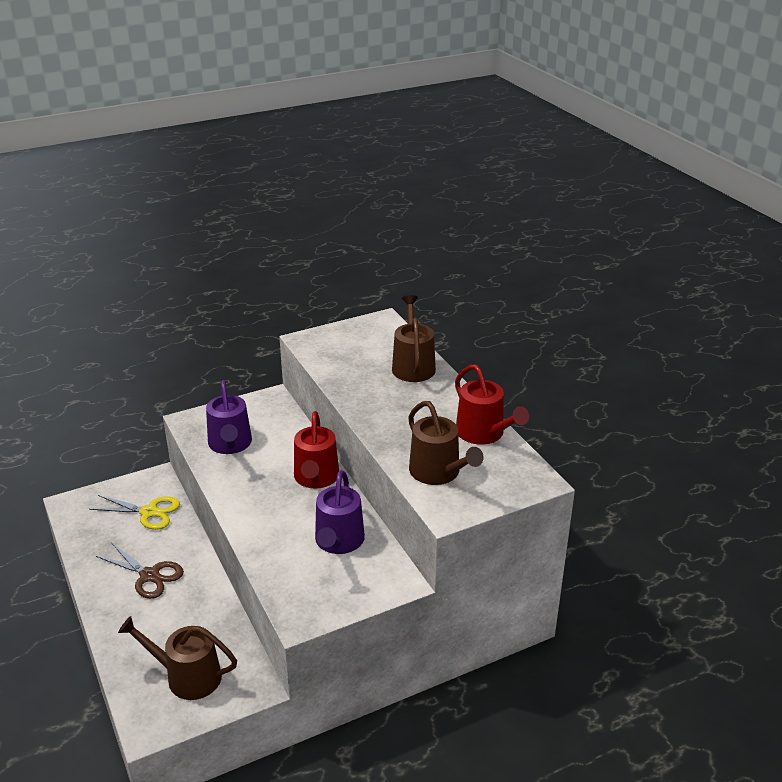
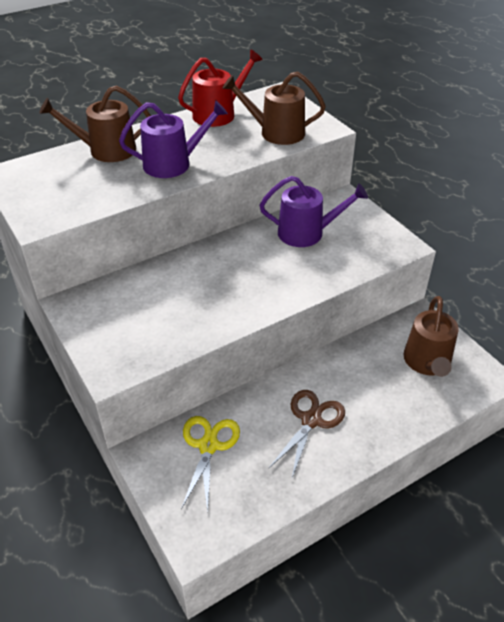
camera: 95 degrees left, 10 degrees up
purple watering can [206,380,252,454] -> purple watering can moved to [119,100,228,178]
red watering can [294,411,339,489] -> none
brown watering can [408,401,484,485] -> brown watering can turned 135 degrees counterclockwise [222,72,326,145]

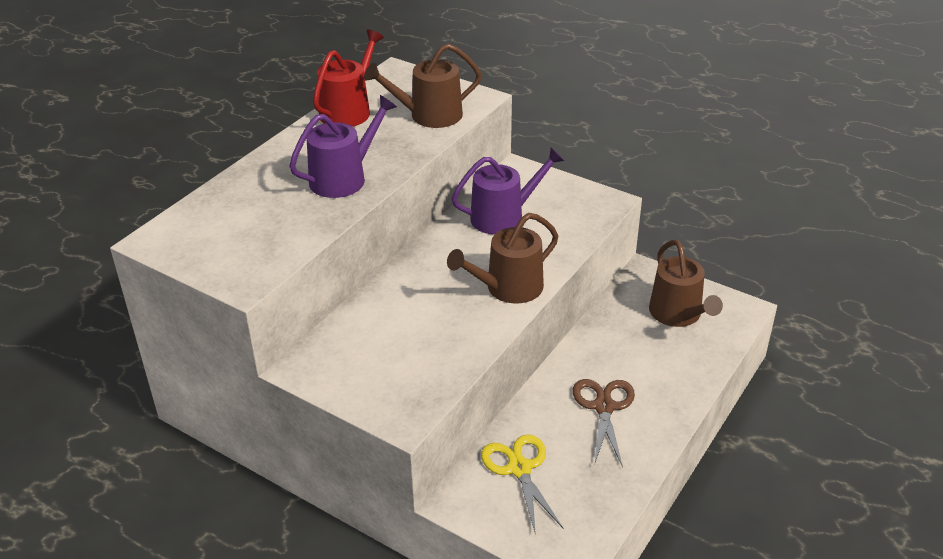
camera: 25 degrees left, 5 degrees down
brown watering can [39,86,151,162] -> brown watering can moved to [447,213,558,304]

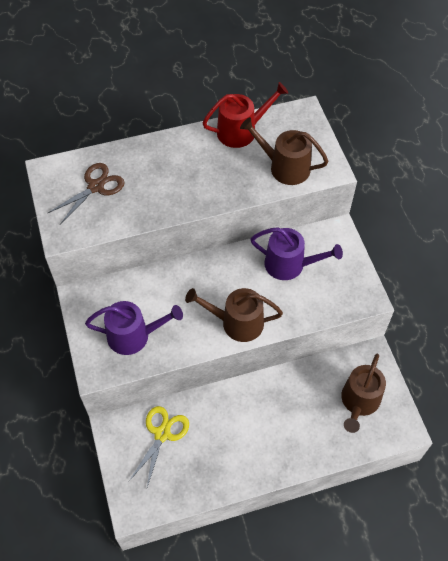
camera: 40 degrees right, 20 degrees up
purple watering can [289,95,397,198] -> purple watering can moved to [85,301,183,355]
brown scissors [573,379,635,467] -> brown scissors moved to [48,163,125,224]

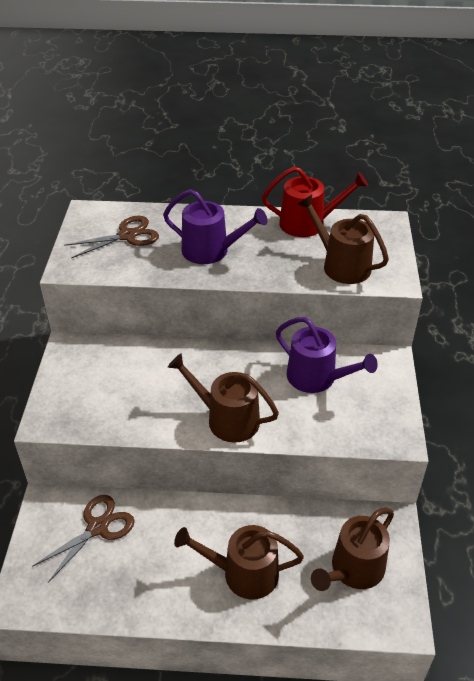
camera: 20 degrees right, 15 degrees down
purple watering can [85,301,183,355] -> purple watering can moved to [163,189,268,264]
yellow scissors [129,406,189,487] -> brown scissors [32,495,135,582]
none -> brown watering can [174,525,304,600]

